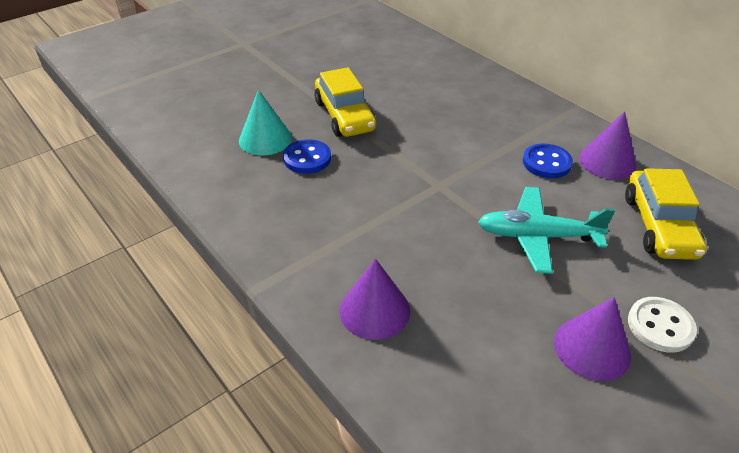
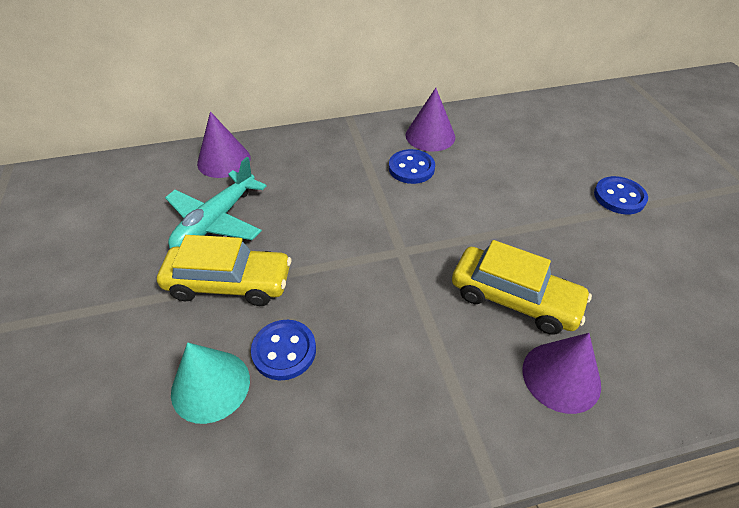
camera: 65 degrees left, 5 degrees up
turquoise plane [478,187,615,274] -> turquoise plane moved to [165,157,267,248]
purple cone [554,297,631,381] -> purple cone moved to [197,111,251,178]
yellow car [625,168,707,260] -> yellow car moved to [452,240,592,335]
white button [628,297,697,353] -> blue button [594,176,648,214]

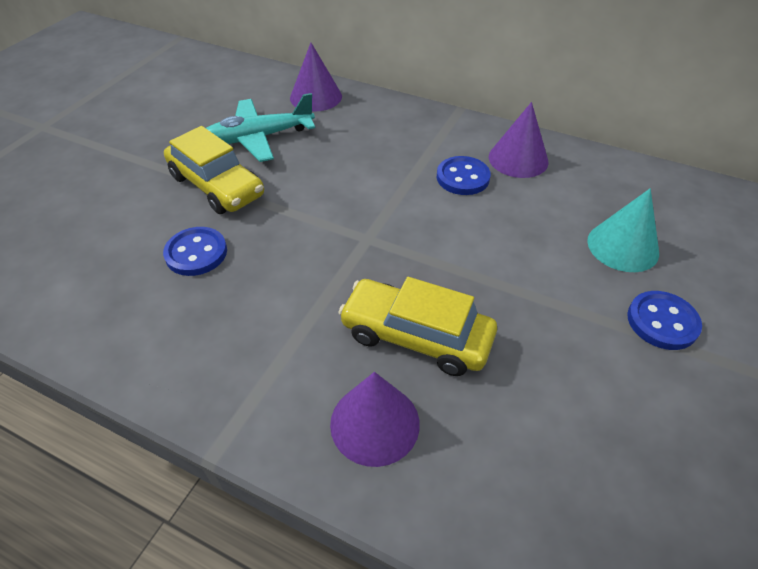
camera: 40 degrees right, 0 degrees up
turquoise cone [171,342,250,424] -> turquoise cone moved to [587,188,659,272]
yellow car [452,240,592,335] -> yellow car turned 135 degrees clockwise [338,277,497,376]

